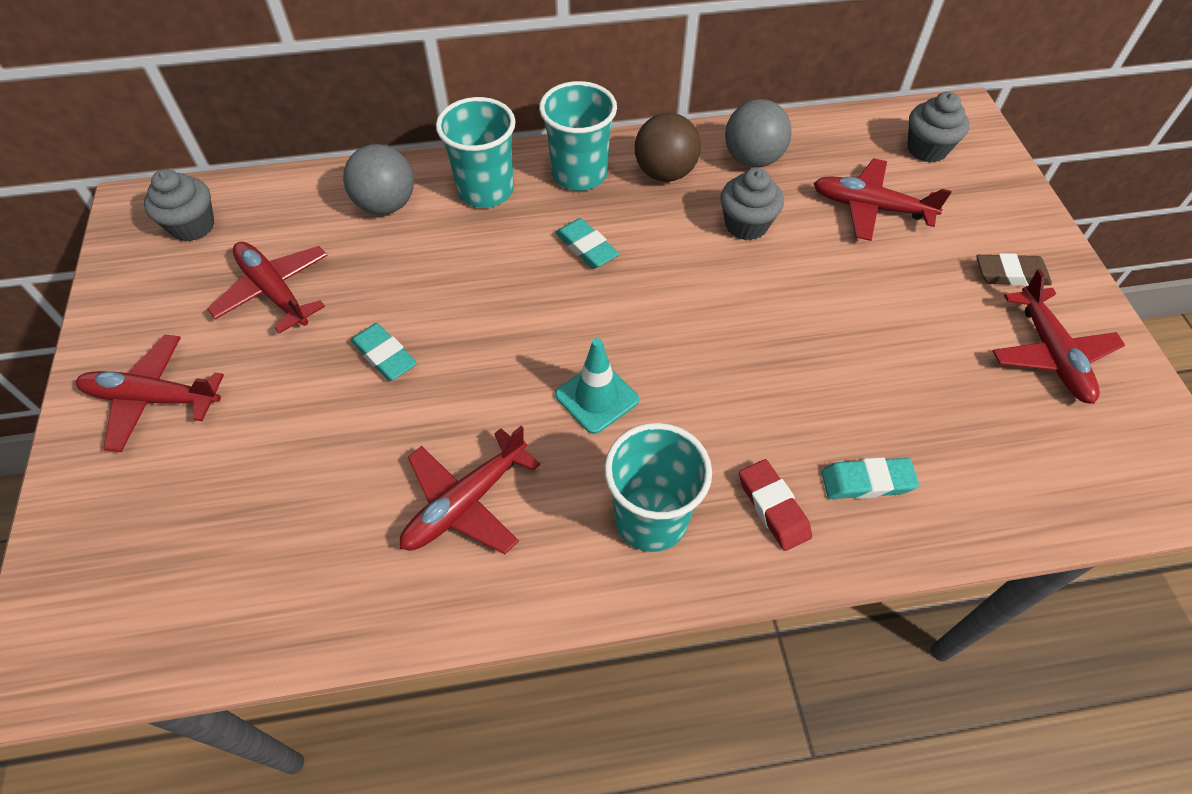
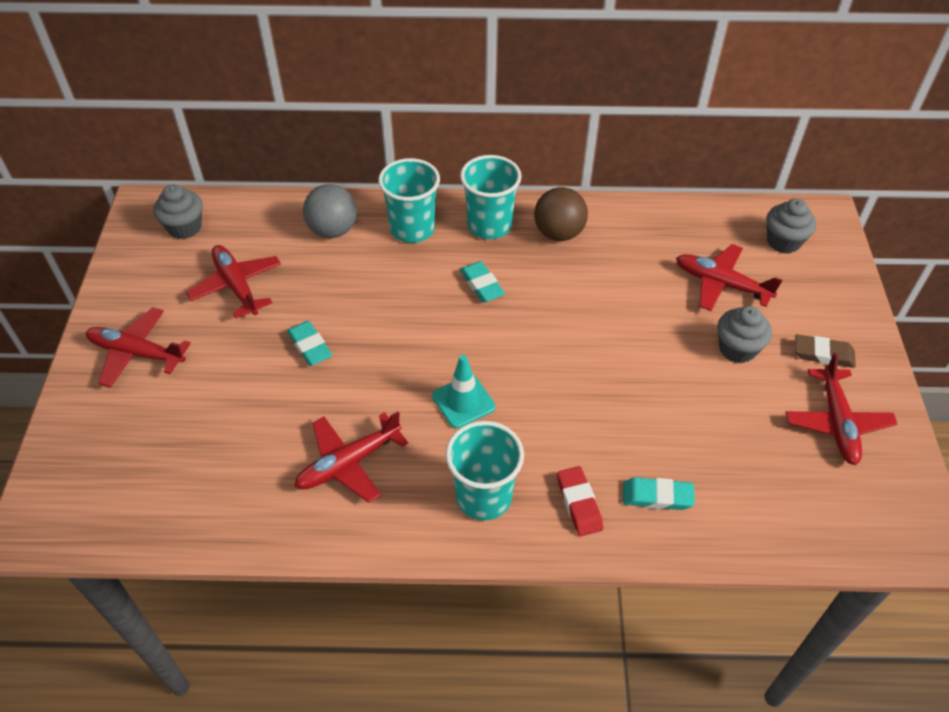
camera: 10 degrees right, 5 degrees down
grey cupcake [720,168,784,241] -> grey cupcake moved to [717,306,772,363]
grey ball [725,99,792,168] -> none

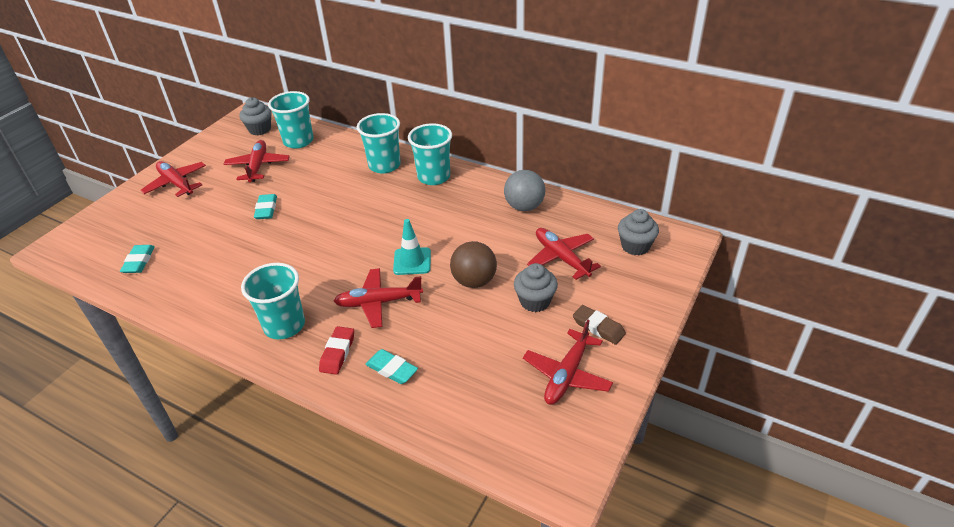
camera: 30 degrees right, 10 degrees down
red plane [295,412,408,503] -> red plane moved to [334,268,423,328]
grey ball [303,184,357,238] -> grey ball moved to [504,170,545,211]
turquoise traffic cone [432,355,495,428] -> turquoise traffic cone moved to [393,219,431,275]
turquoise eraser [460,261,505,302] -> turquoise eraser moved to [120,245,155,273]
brown ball [534,187,588,241] -> brown ball moved to [450,241,497,288]
none -> turquoise cup [268,91,314,148]

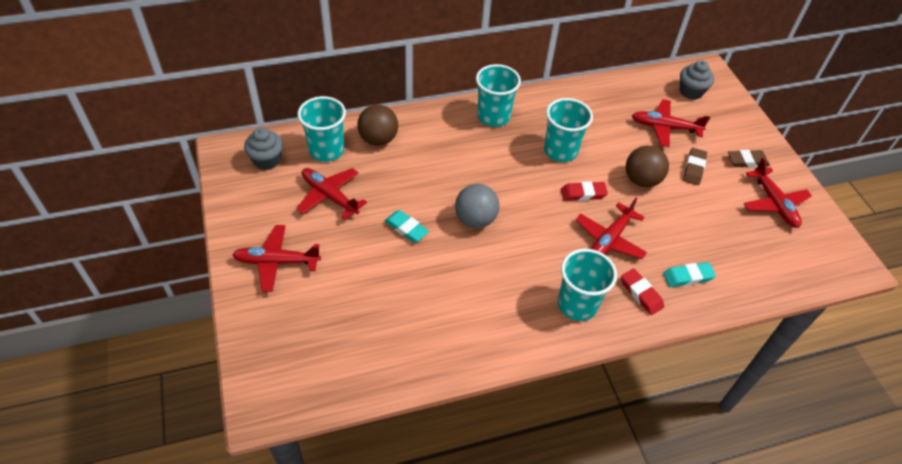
camera: 50 degrees left, 10 degrees up
turquoise eraser [120,245,155,273] -> none
turquoise cup [357,113,401,174] -> turquoise cup moved to [544,98,593,162]
turquoise traffic cone [393,219,431,275] -> red eraser [561,181,608,201]
grey ball [504,170,545,211] -> grey ball moved to [455,184,500,228]
grey cupcake [514,263,558,312] -> brown eraser [683,148,707,185]
none -> brown ball [357,105,398,146]

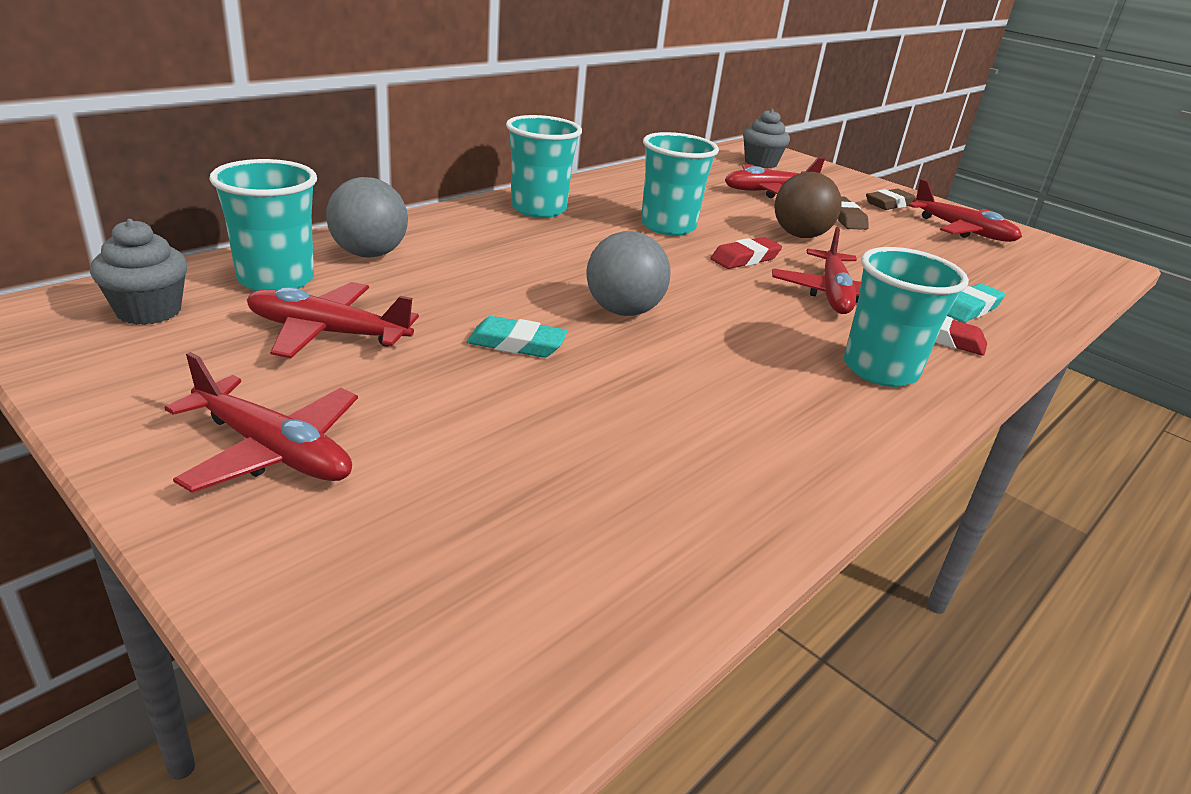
camera: 30 degrees left, 20 degrees down
red plane [232,225,321,292] -> red plane turned 120 degrees counterclockwise [165,352,358,493]
brown ball [357,105,398,146] -> grey ball [326,177,408,258]

